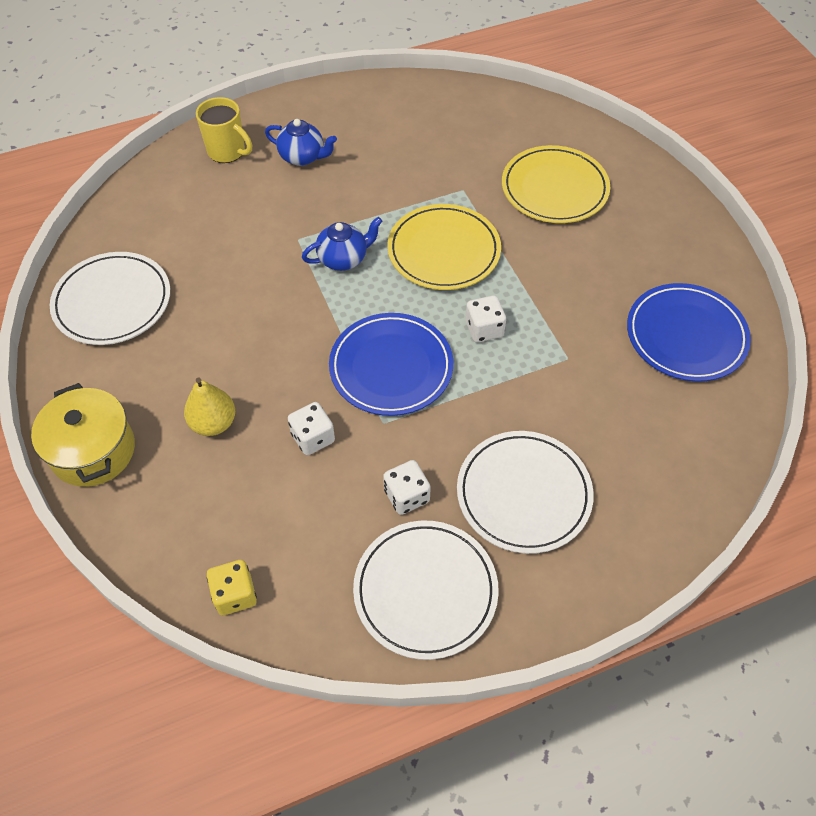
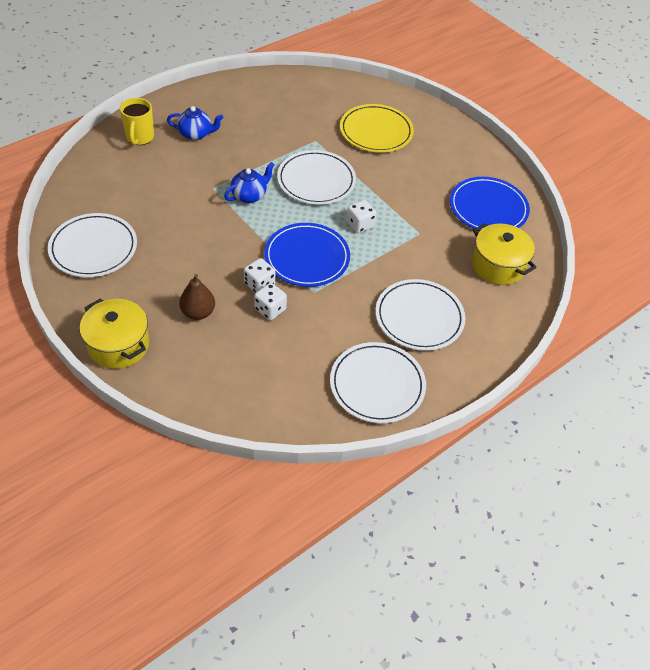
camera: 20 degrees left, 5 degrees down
yellow pear [184,378,235,436] -> brown pear [179,274,215,320]
yellow mug [196,97,252,163] -> yellow mug turned 75 degrees clockwise [120,98,154,145]
yellow dice [207,560,257,615] -> none
white dice [383,460,431,515] -> white dice moved to [244,258,275,293]
yellow plate [387,204,501,290] -> white plate [277,150,356,205]
none -> yellow pot [472,223,537,285]

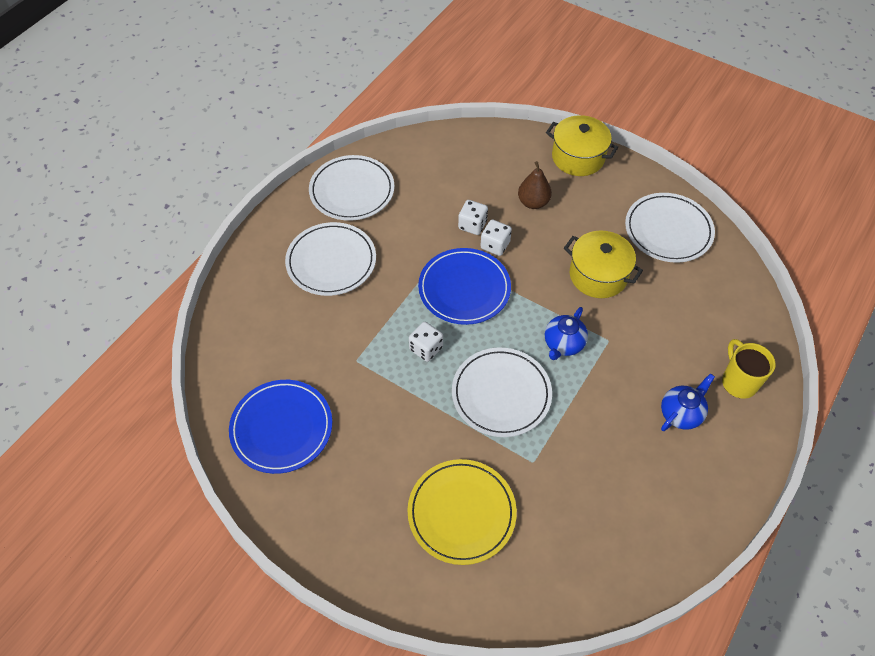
camera: 165 degrees right, 5 degrees up
blue teapot [167,106,224,140] -> blue teapot turned 150 degrees clockwise [661,373,715,431]
yellow pot [472,223,537,285] -> yellow pot moved to [564,230,643,298]

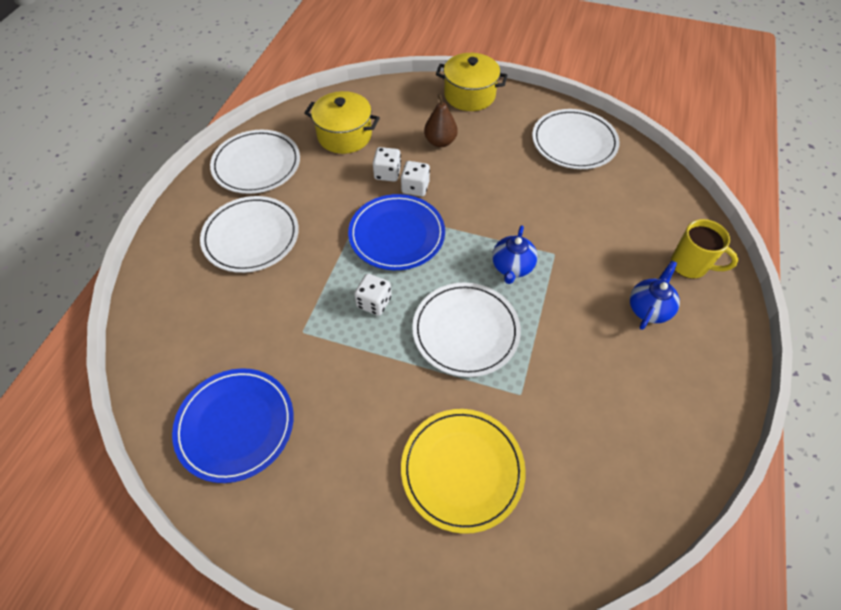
camera: 15 degrees left, 0 degrees up
yellow pot [564,230,643,298] -> yellow pot moved to [304,91,380,154]
yellow mug [722,339,776,399] -> yellow mug turned 150 degrees clockwise [671,219,738,279]

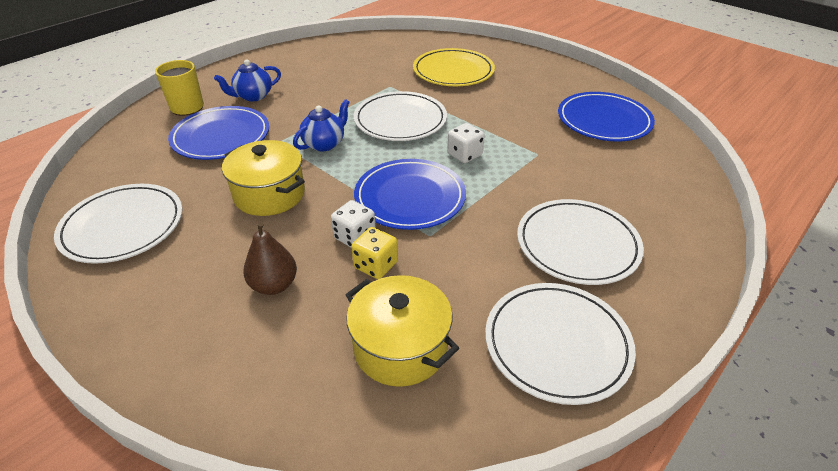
camera: 155 degrees left, 15 degrees down
white dice [373,147,401,182] -> yellow dice [351,227,398,279]
yellow pot [436,53,508,111] -> yellow pot moved to [222,140,305,216]
none -> blue plate [168,106,269,160]

